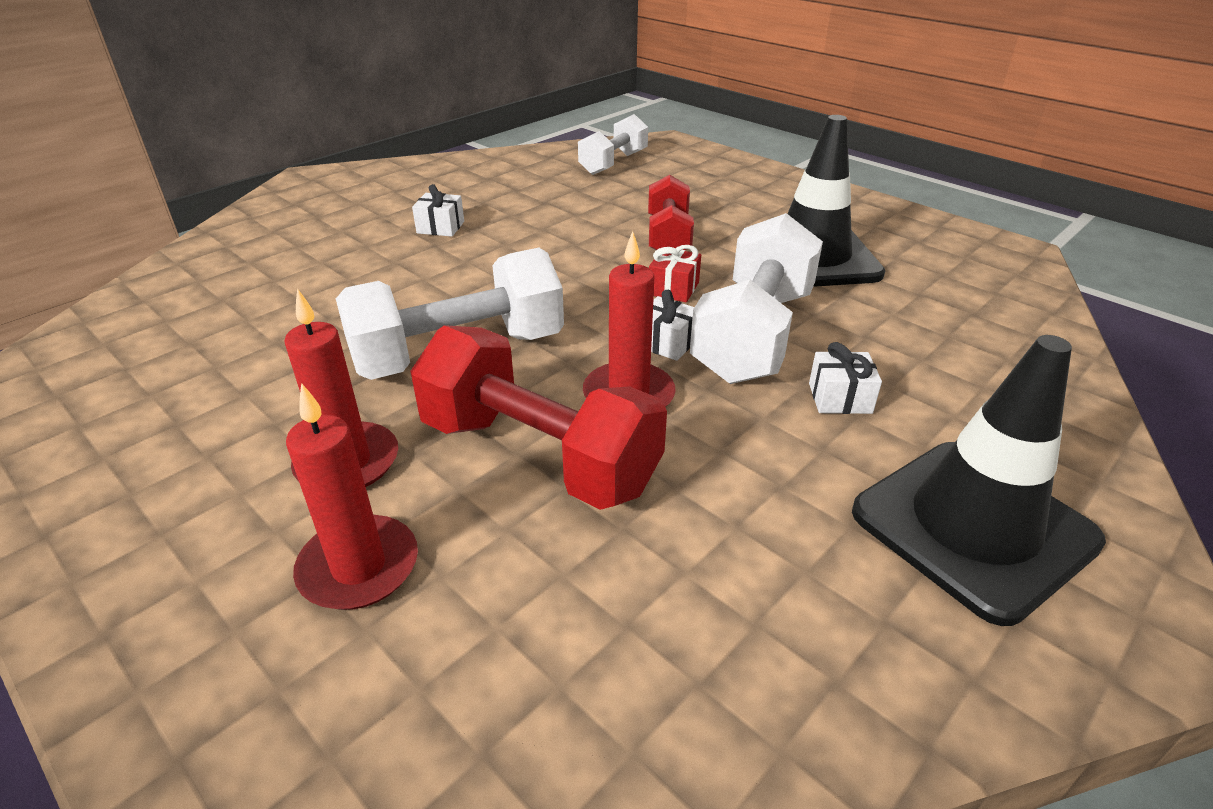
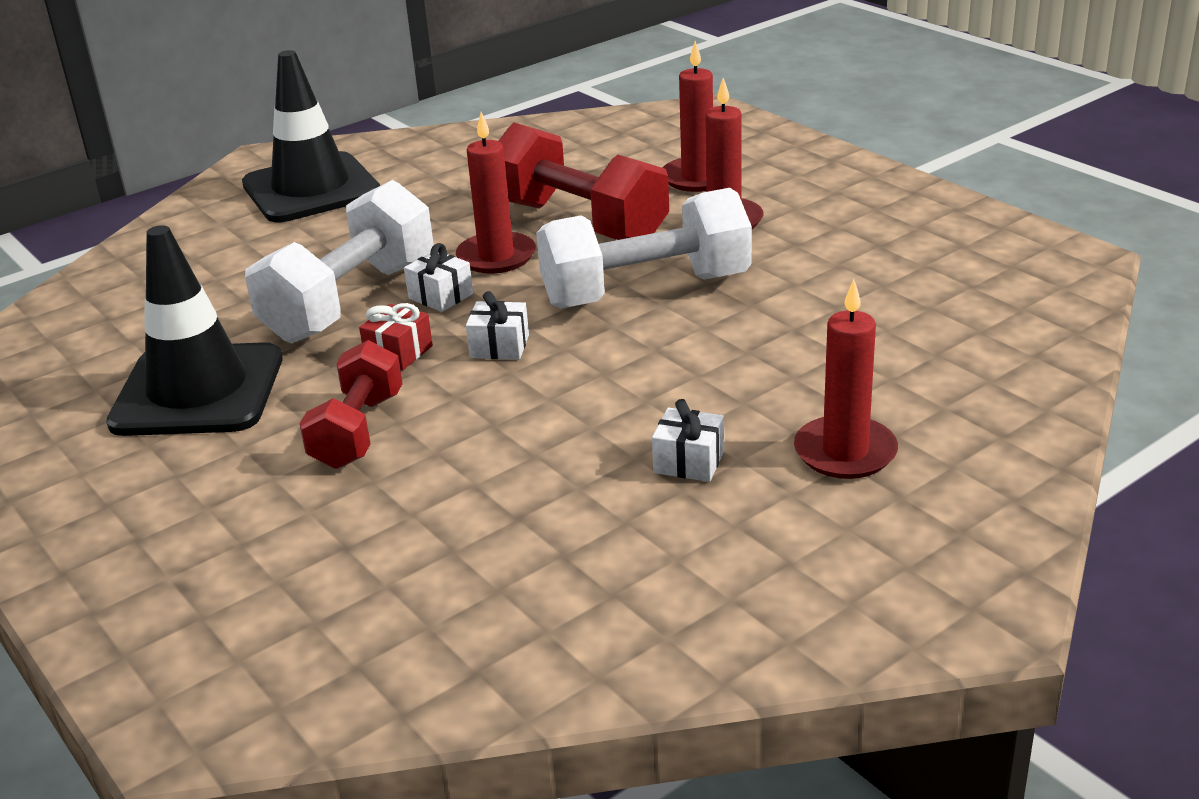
camera: 170 degrees left, 5 degrees down
white dumbbell [578,114,648,175] -> none
white gift [809,342,882,414] -> white gift moved to [466,291,529,360]
none -> red candle [794,279,898,479]

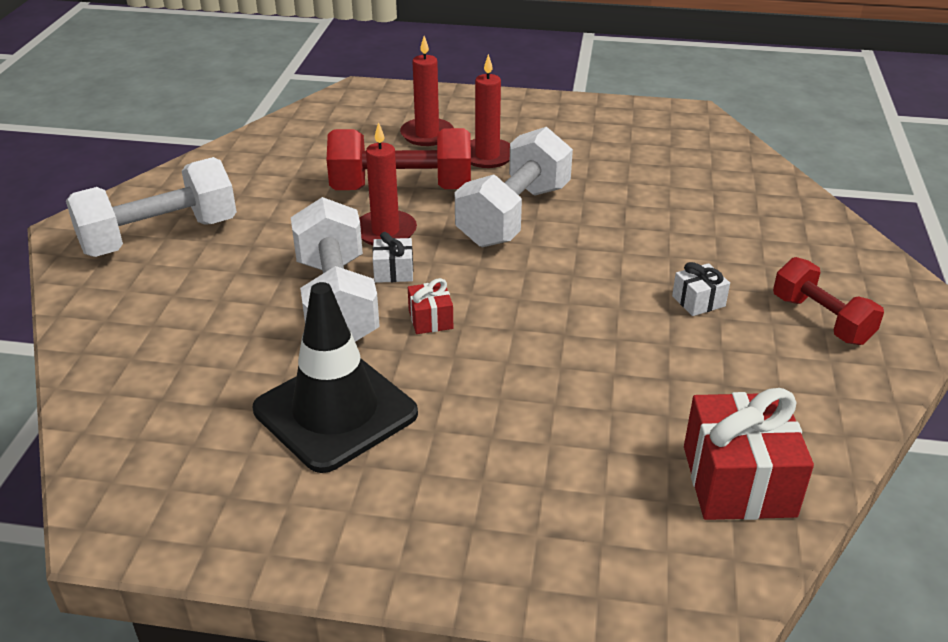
camera: 45 degrees left, 5 degrees up
black traffic cone [242,50,380,222] -> white dumbbell [66,157,237,257]
red dumbbell [299,340,403,469] -> red dumbbell moved to [773,257,884,345]
white gift [466,291,529,360] -> none
red candle [794,279,898,479] -> none
none -> red gift [684,388,814,520]

